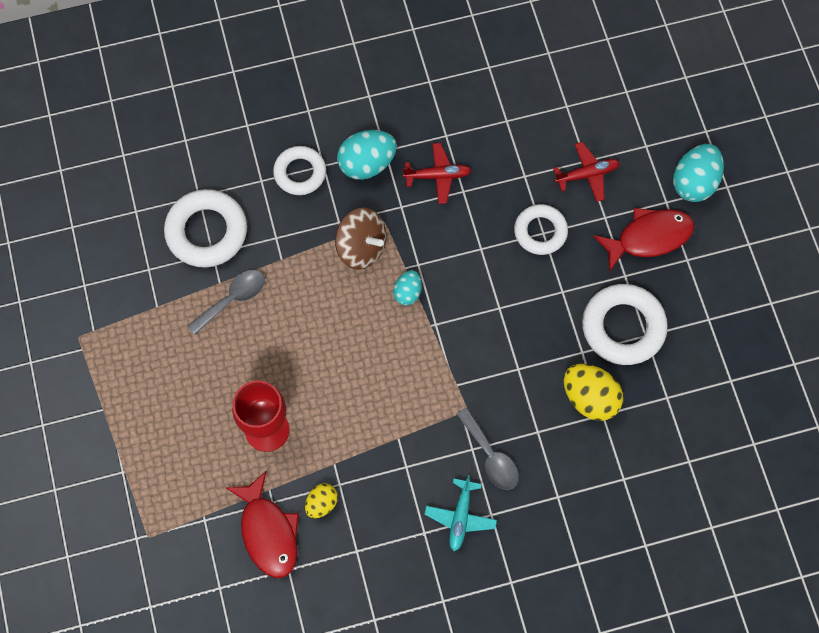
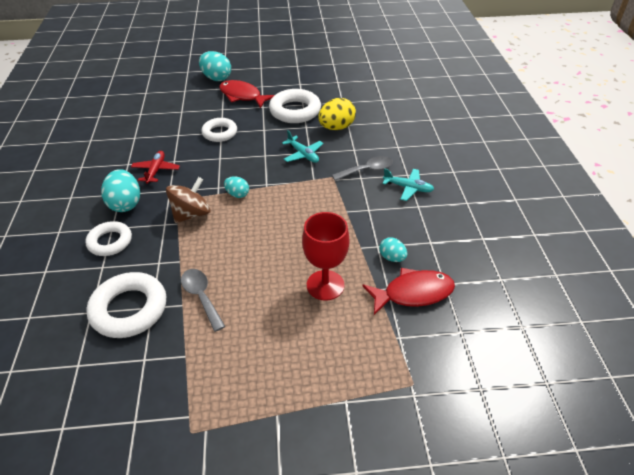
camera: 80 degrees left, 25 degrees down
yellow egg [305,483,338,518] -> turquoise egg [379,237,407,262]
red plane [553,142,620,202] -> none
red fish [593,208,694,272] -> red fish turned 45 degrees counterclockwise [219,80,275,108]
none -> turquoise plane [282,130,323,163]

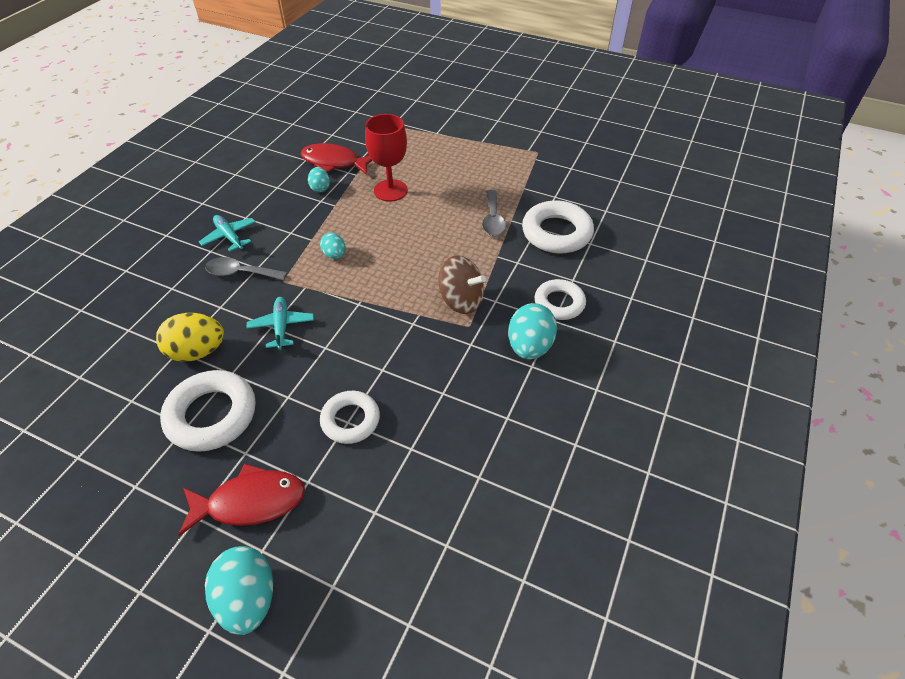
camera: 150 degrees left, 5 degrees up
red plane [131,151,180,184] -> none
brown spinning top [166,177,210,223] -> brown spinning top turned 135 degrees counterclockwise [438,255,486,314]
red fish [219,80,275,108] -> red fish turned 75 degrees counterclockwise [178,464,305,536]
turquoise egg [224,176,249,198] -> turquoise egg moved to [320,233,346,259]

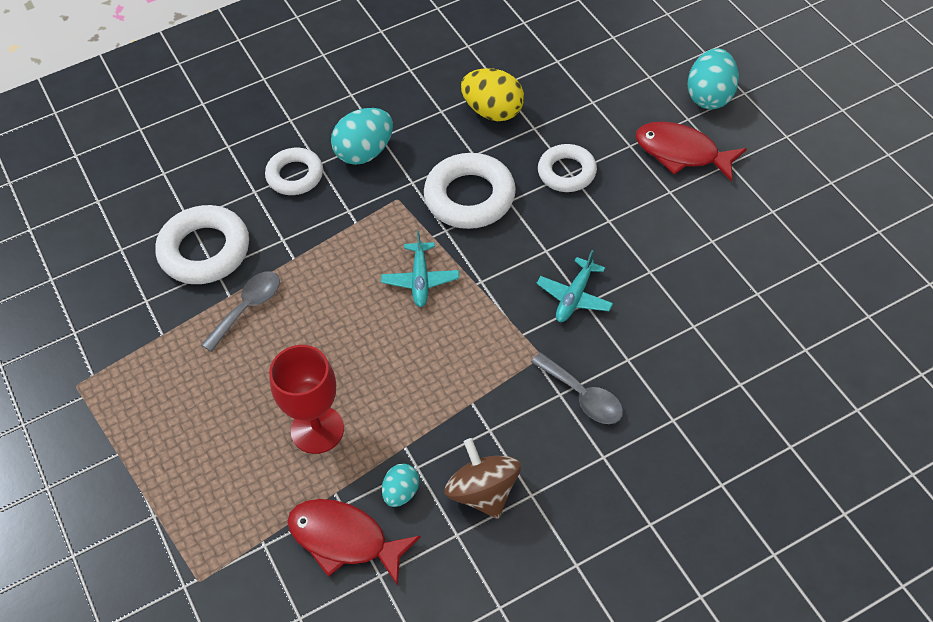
camera: 140 degrees left, 5 degrees up
yellow egg [156,313,224,362] -> yellow egg moved to [461,68,524,121]
white ring [160,370,256,452] -> white ring moved to [424,153,516,229]
turquoise plane [199,215,256,252] -> turquoise plane moved to [381,231,459,307]
red fish [301,143,373,174] -> red fish turned 150 degrees clockwise [287,499,421,586]
turquoise egg [320,233,346,259] -> none
brown spinning top [438,255,486,314] -> brown spinning top moved to [444,438,521,519]

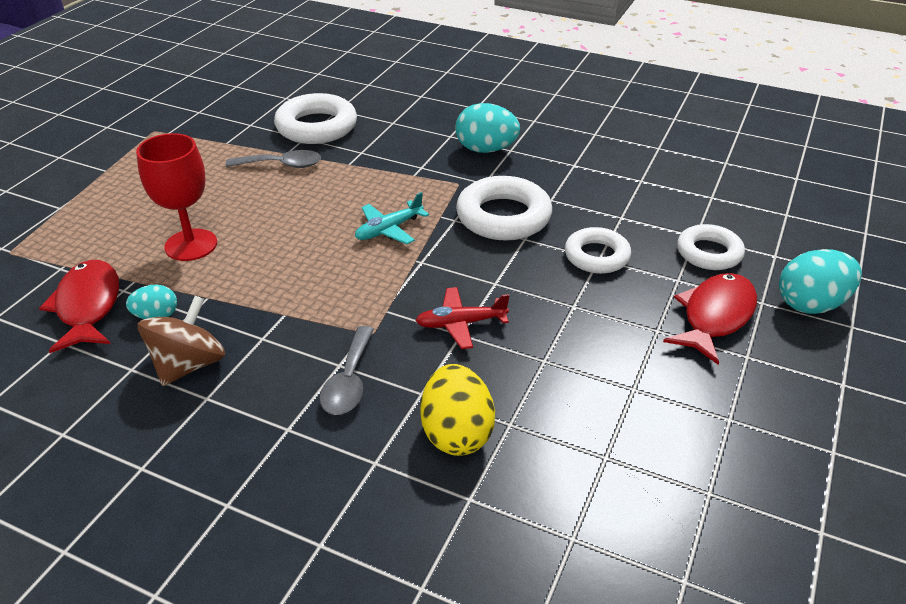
camera: 50 degrees right, 15 degrees down
white ring [265,148,323,195] -> white ring moved to [677,224,745,270]
yellow egg [461,68,524,121] -> yellow egg moved to [420,364,495,456]
turquoise plane [536,250,613,322] -> red plane [415,287,509,349]
red fish [635,122,747,182] -> red fish turned 45 degrees clockwise [663,273,757,365]

